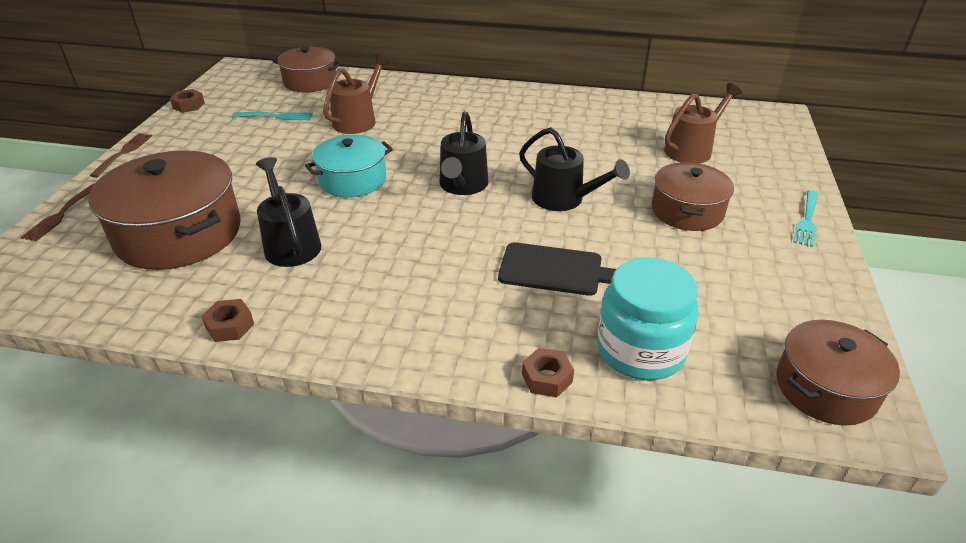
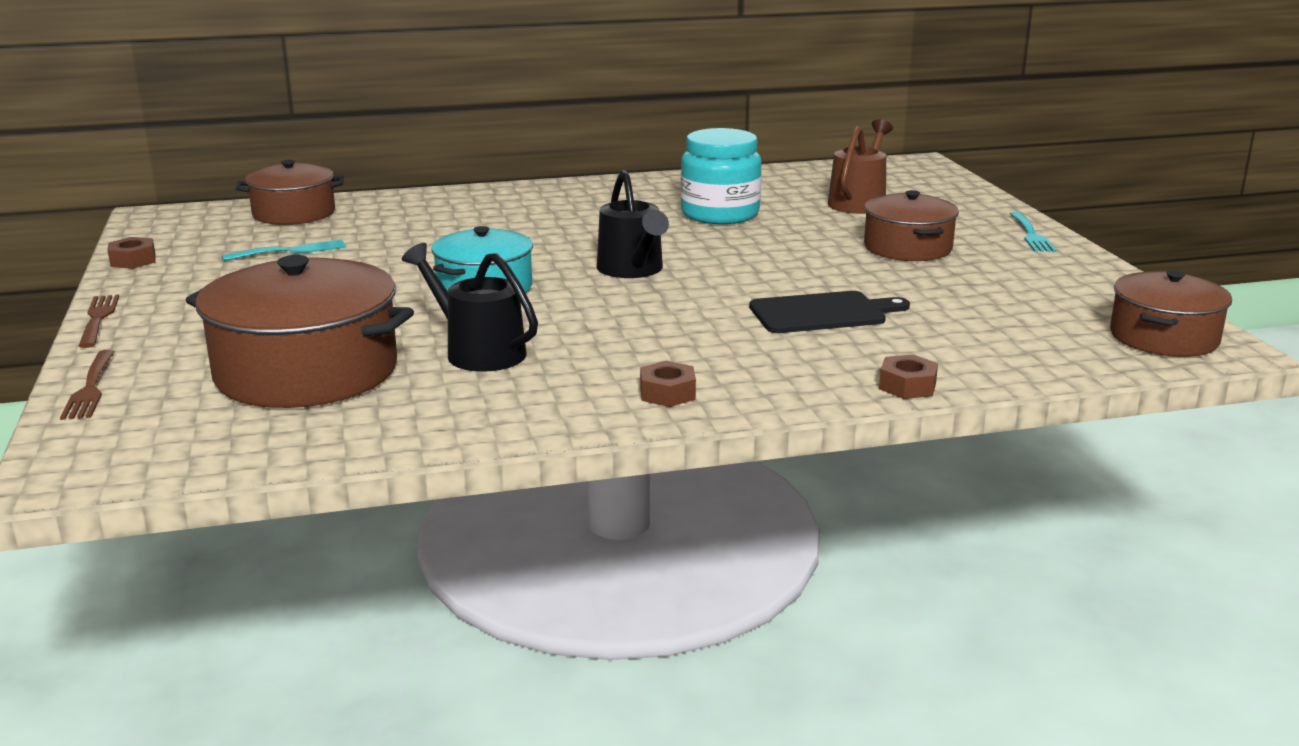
camera: 25 degrees left, 15 degrees down
brown nut [201,299,254,342] -> brown nut moved to [640,361,696,407]
brown watering can [323,54,390,134] -> none
black watering can [519,127,630,211] -> none
turquoise jar [597,257,699,380] -> turquoise jar moved to [681,128,762,224]

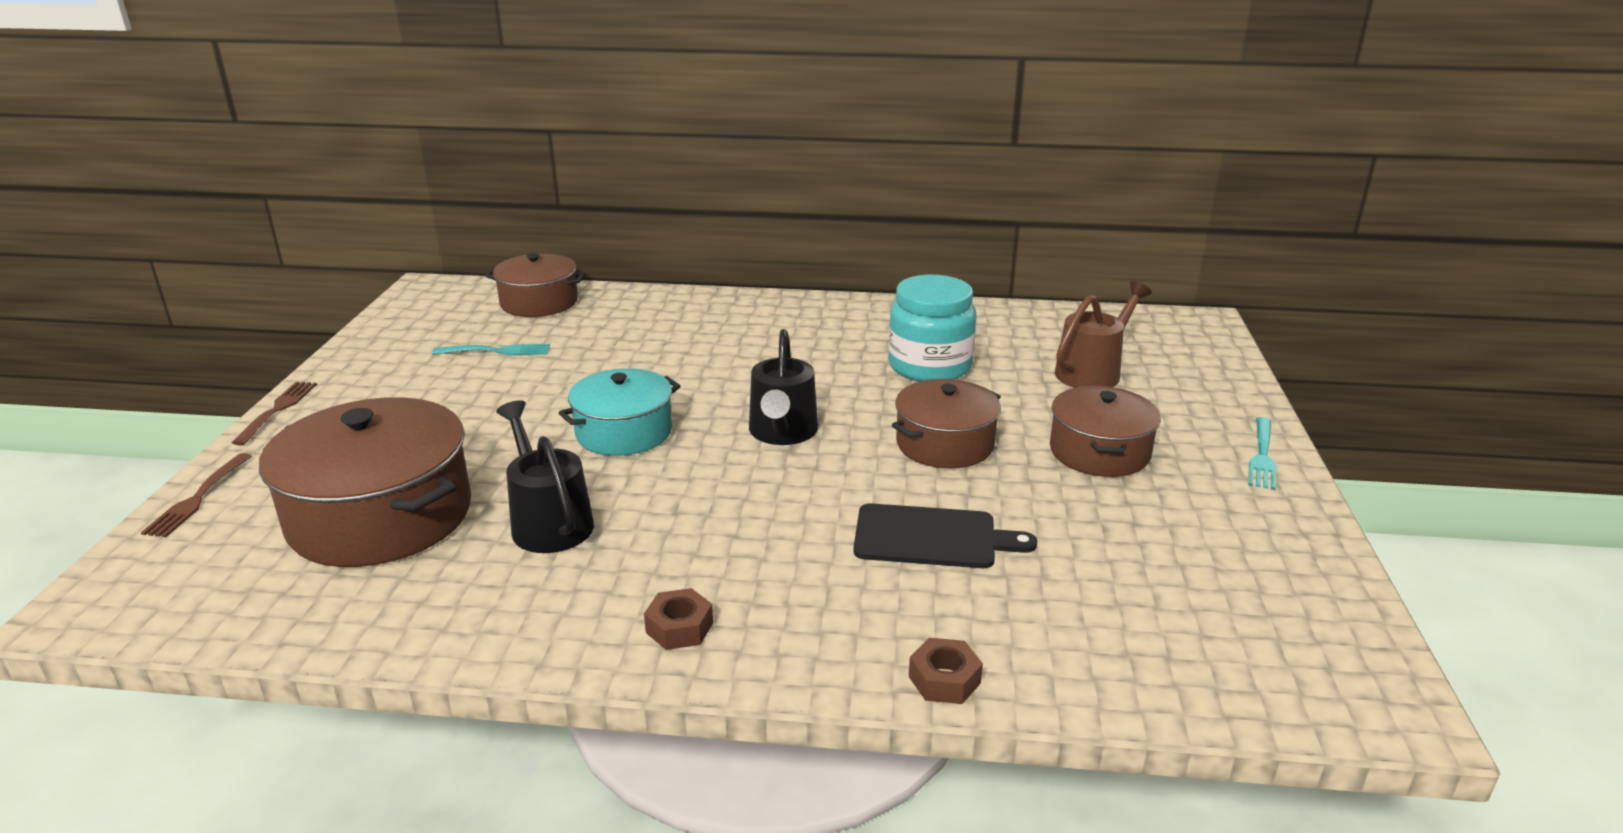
camera: 20 degrees right, 5 degrees up
brown nut [108,237,156,269] -> none
brown pot [1110,270,1232,357] -> brown pot moved to [892,379,1001,468]

